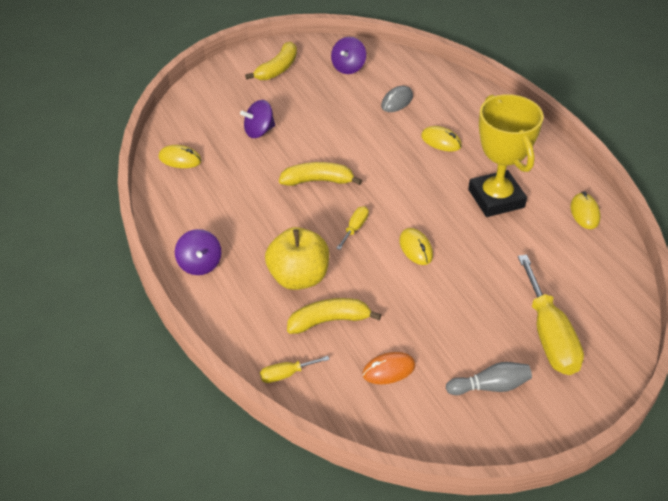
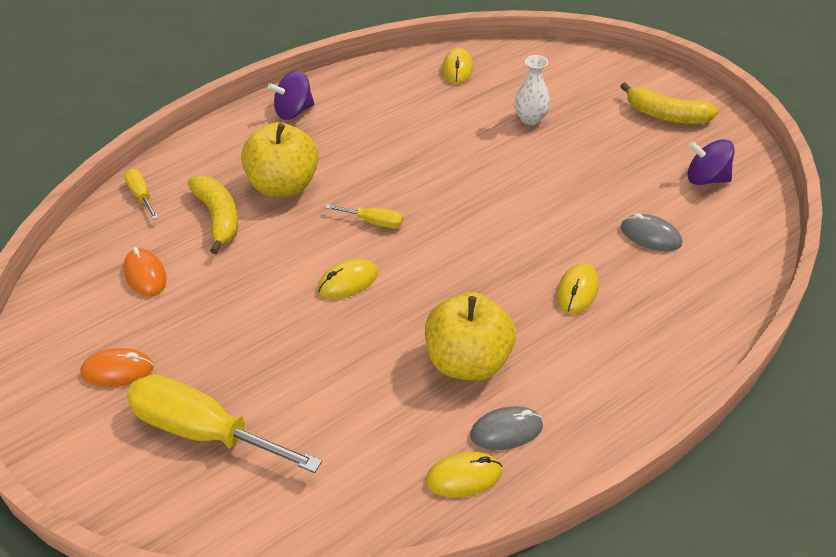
camera: 80 degrees right, 0 degrees up
purple spinning top [240,100,275,138] -> white vase [514,55,550,125]
yellow banana [279,162,362,186] -> none
grey bowling pin [446,362,532,395] -> orange mouse [80,348,154,387]
yellow trophy [468,94,544,217] -> yellow apple [425,292,516,381]
yellow screwdriver [518,255,584,375] -> yellow screwdriver turned 45 degrees clockwise [127,374,322,473]
none -> grey mouse [470,406,543,450]

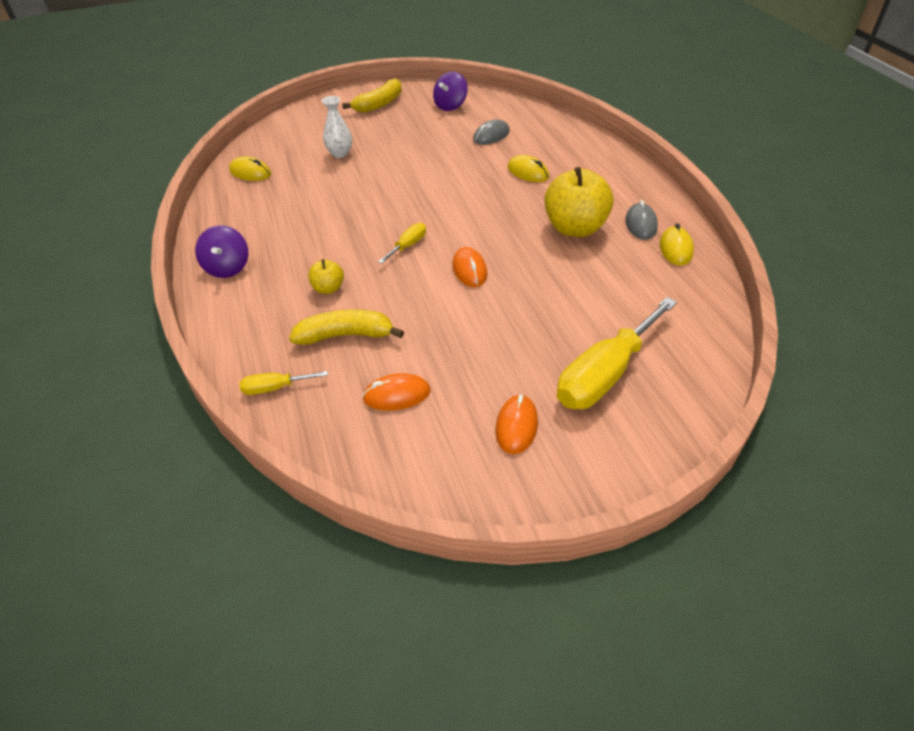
camera: 70 degrees left, 0 degrees up
yellow apple [241,122,319,197] -> yellow apple [308,259,344,294], size x0.48
yellow mouse [317,258,378,299] -> orange mouse [453,247,487,287]

